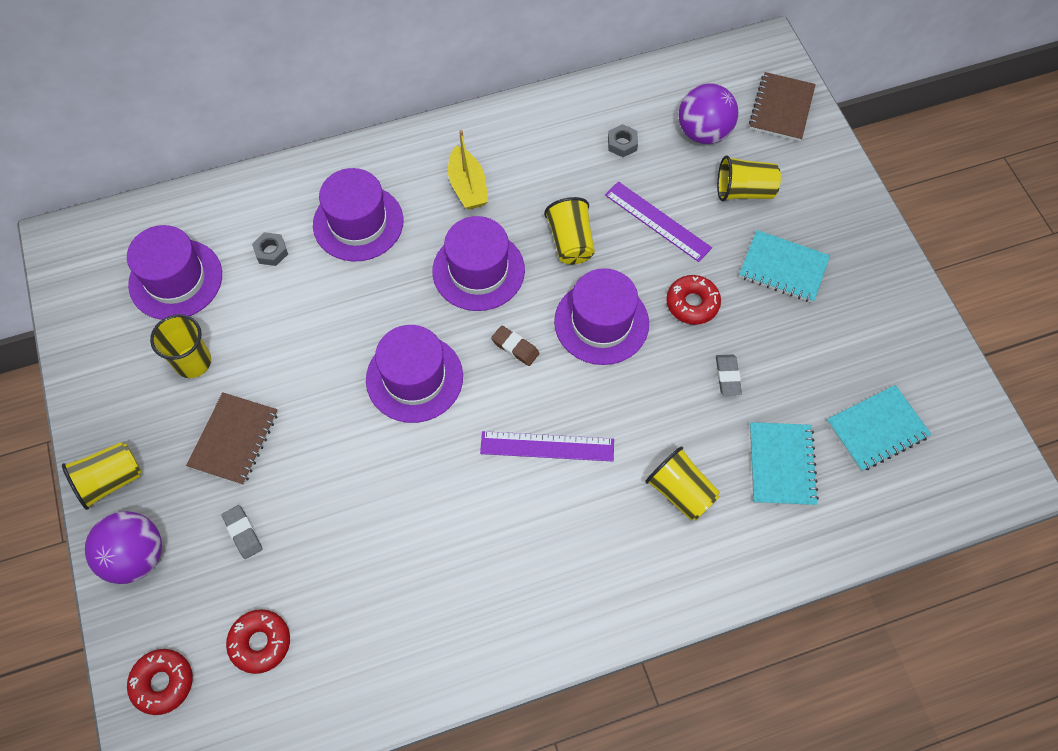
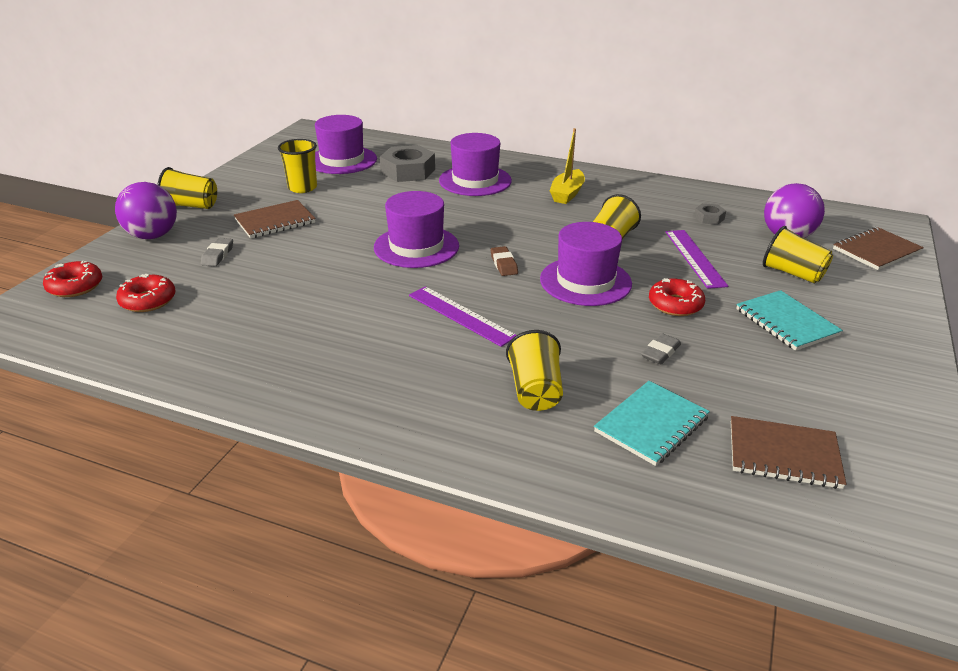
camera: 40 degrees right, 30 degrees down
grey nut [252,232,288,266] -> grey nut [380,145,435,182], size x2.03
purple hat [432,216,525,311] -> none
turquoise notebook [827,385,931,471] -> brown notebook [731,416,846,489]

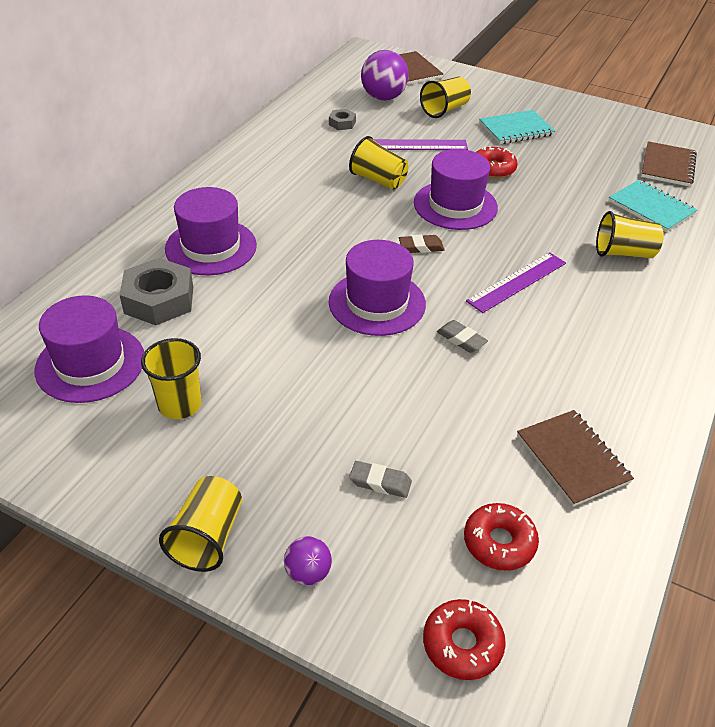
camera: 85 degrees left, 10 degrees up
purple ball [115,182,177,239] -> purple ball [284,536,332,586], size x0.53
brown notebook [234,200,316,238] -> brown notebook moved to [517,410,634,507]
yellow boat [550,128,585,204] -> none
grey eraser [641,333,681,365] -> grey eraser moved to [437,320,488,353]

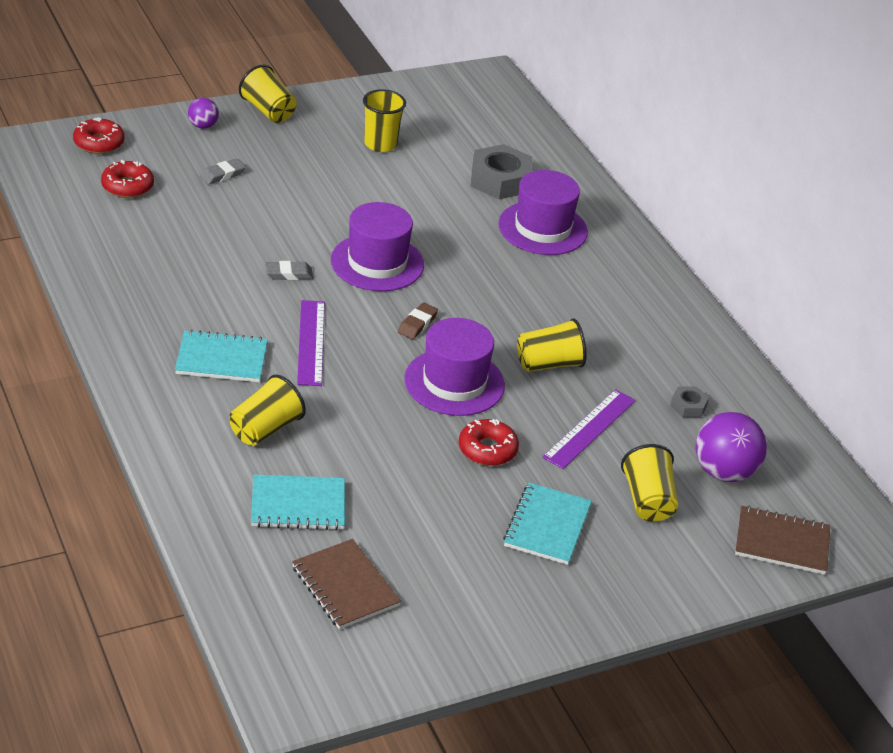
camera: 125 degrees right, 5 degrees down
purple hat [35,295,144,403] -> none
brown notebook [517,410,634,507] -> none
none -> turquoise notebook [175,330,268,382]

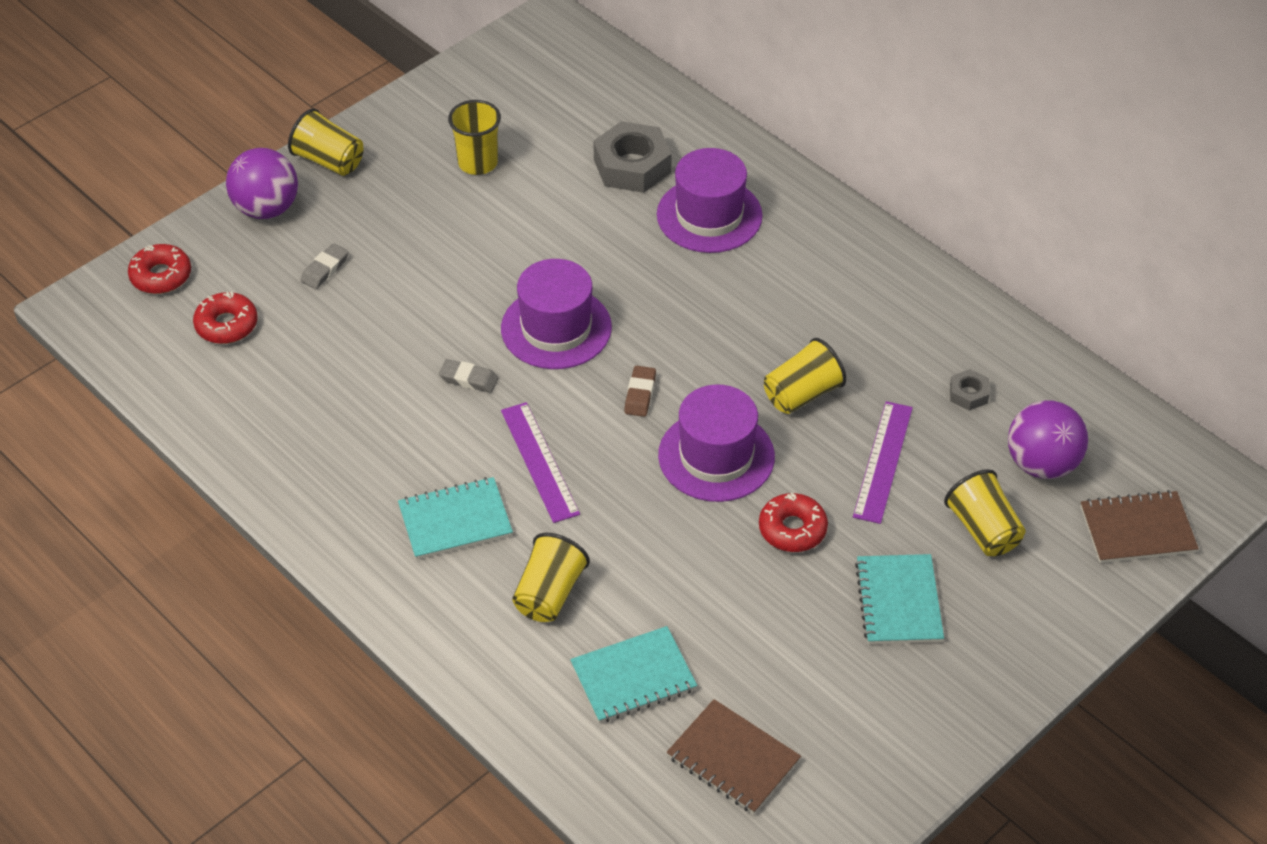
camera: 15 degrees left, 10 degrees up
purple ball [188,98,219,129] -> purple ball [226,148,298,219], size x1.88
grey eraser [265,261,313,280] -> grey eraser turned 45 degrees clockwise [439,359,498,393]

